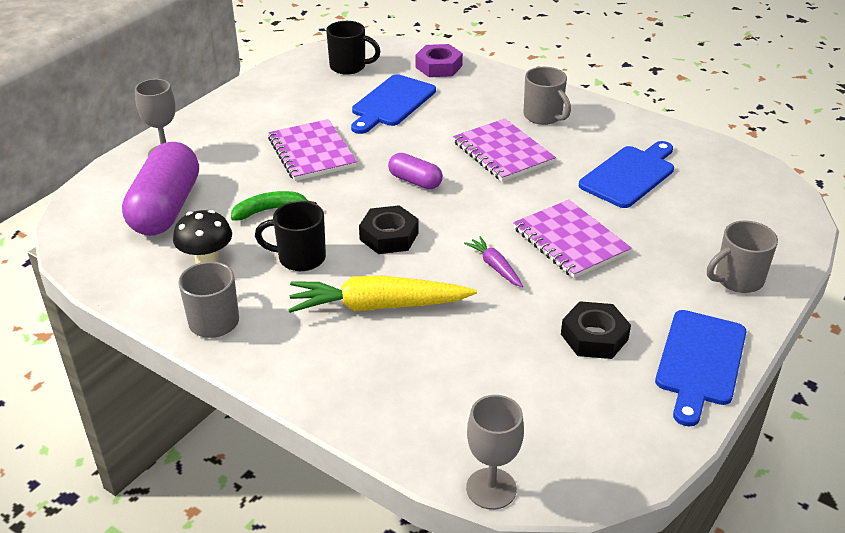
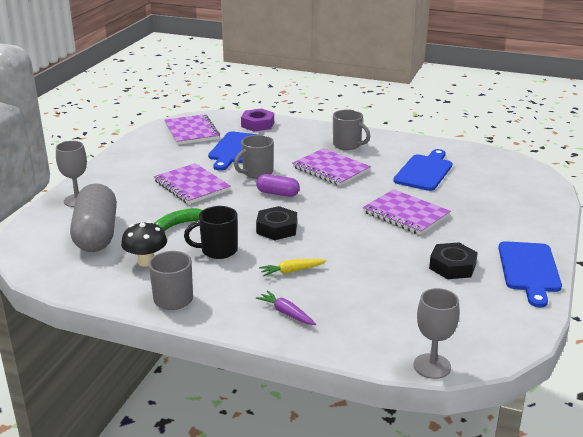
camera: 15 degrees left, 10 degrees down
purple capsule [122,142,199,236] -> grey capsule [70,183,117,252]
yellow carrot [288,275,477,313] -> yellow carrot [259,259,327,276], size x0.49
black mug [326,21,381,75] -> purple notebook [164,114,220,145]
purple carrot [464,236,523,287] -> purple carrot moved to [256,290,316,325]
grey mug [707,220,778,293] -> grey mug moved to [234,135,274,179]

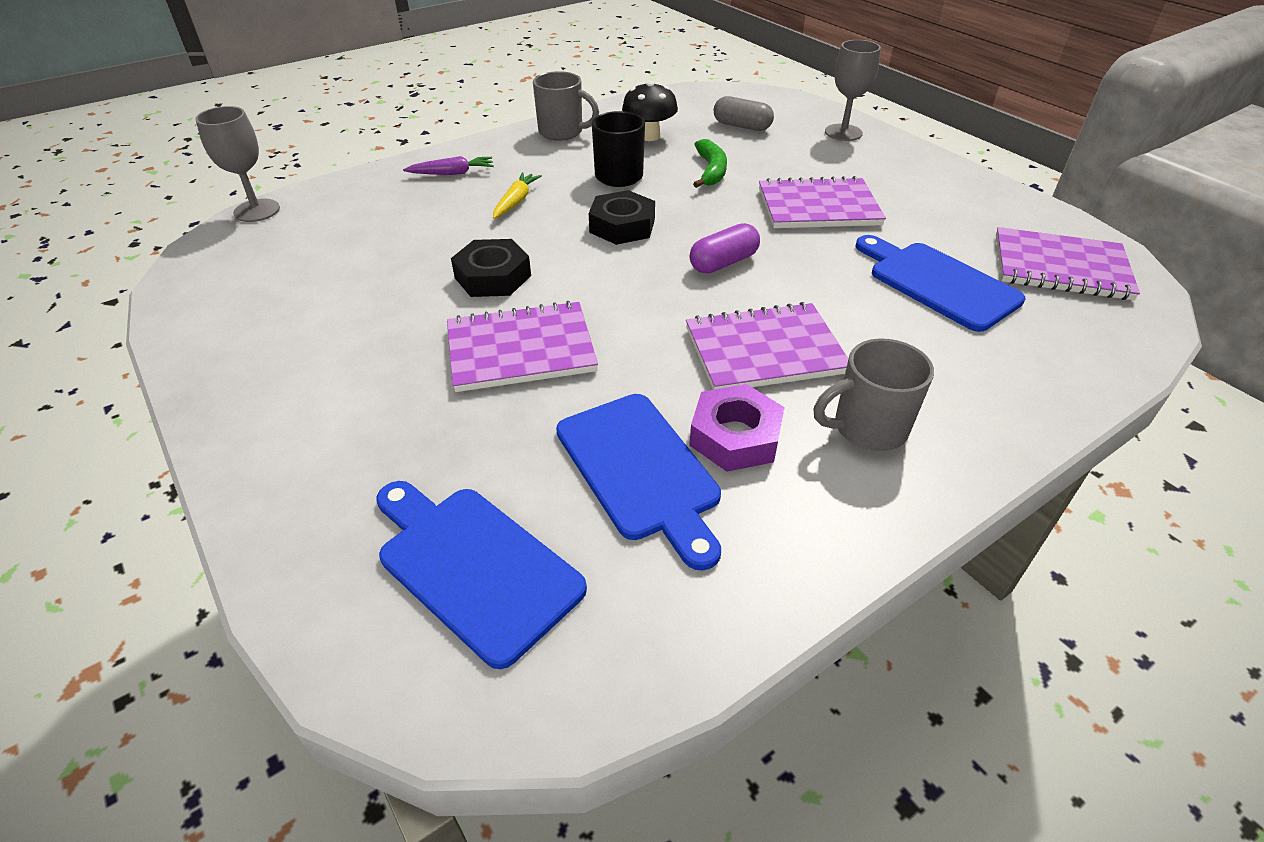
camera: 125 degrees right, 15 degrees up
grey capsule [70,183,117,252] -> grey capsule [714,96,774,131], size x0.51
grey mug [234,135,274,179] -> none
purple nut [241,108,274,132] -> purple nut moved to [689,384,785,472]
black nut [429,242,478,279] -> black nut moved to [451,239,531,297]
blue cutting board [499,241,562,308] -> blue cutting board moved to [376,481,587,669]

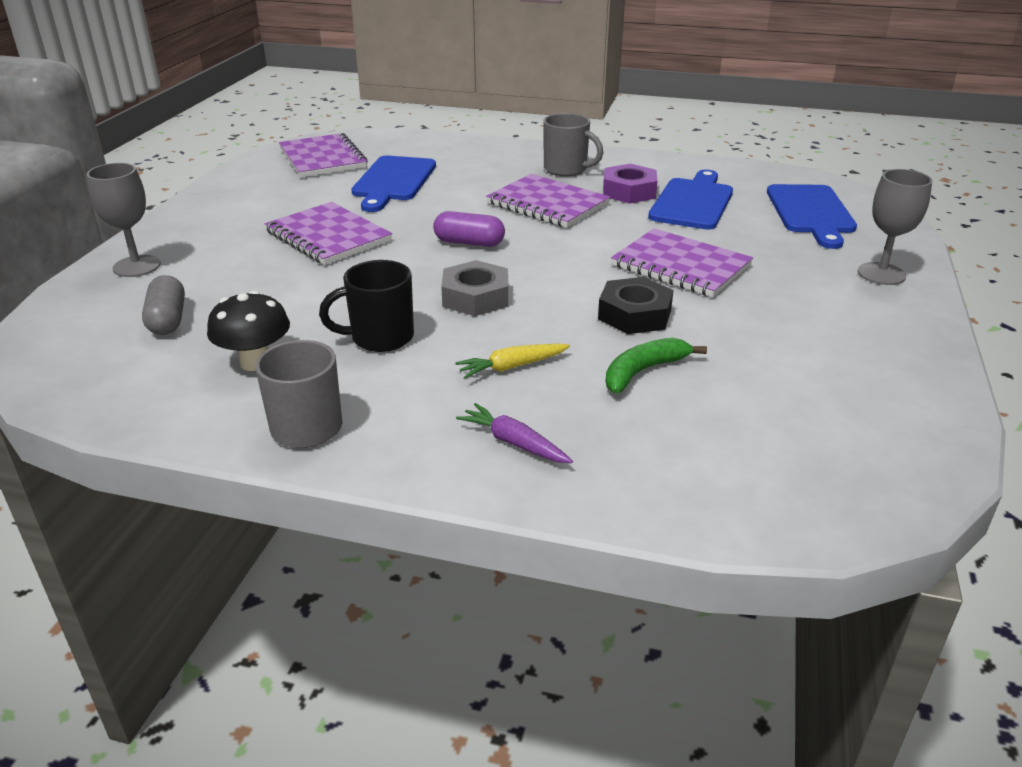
camera: 130 degrees left, 10 degrees down
grey goblet [195,106,280,222] -> grey goblet moved to [858,169,932,285]
black nut [589,190,655,245] -> grey nut [441,260,508,316]
green banana [693,139,727,188] -> green banana moved to [606,338,707,394]

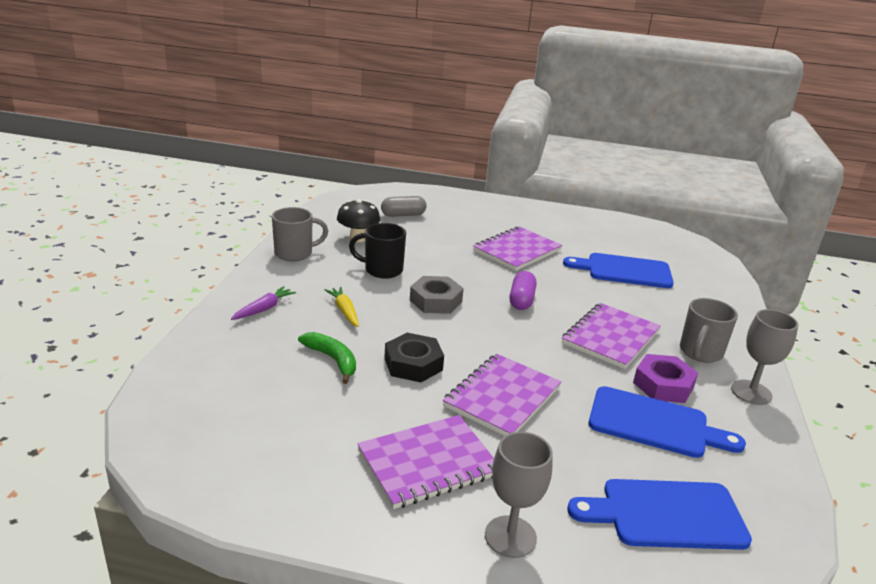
camera: 85 degrees right, 5 degrees down
grey goblet [87,163,161,277] -> grey goblet moved to [731,309,798,405]
purple notebook [279,133,368,177] -> purple notebook moved to [357,415,494,509]
black mug [319,260,414,352] -> black mug turned 60 degrees counterclockwise [349,223,406,279]

